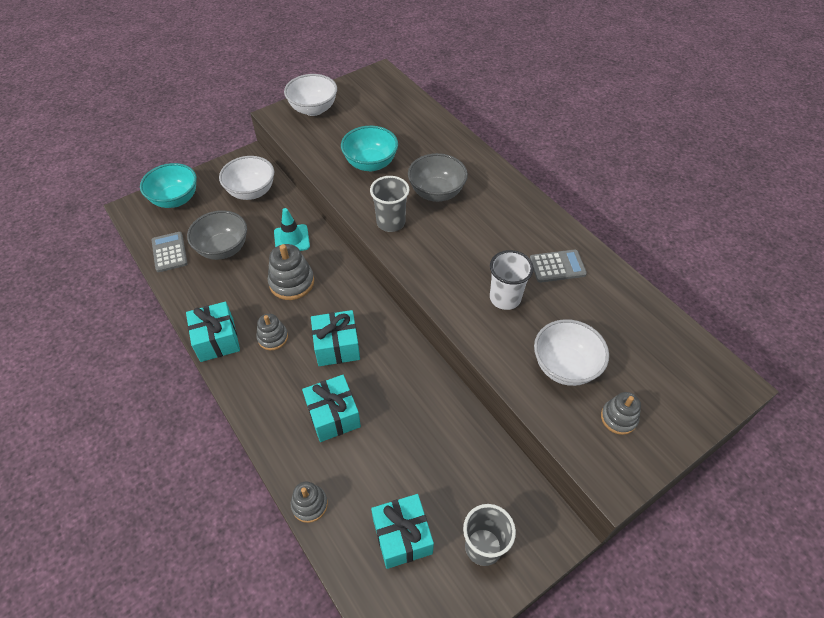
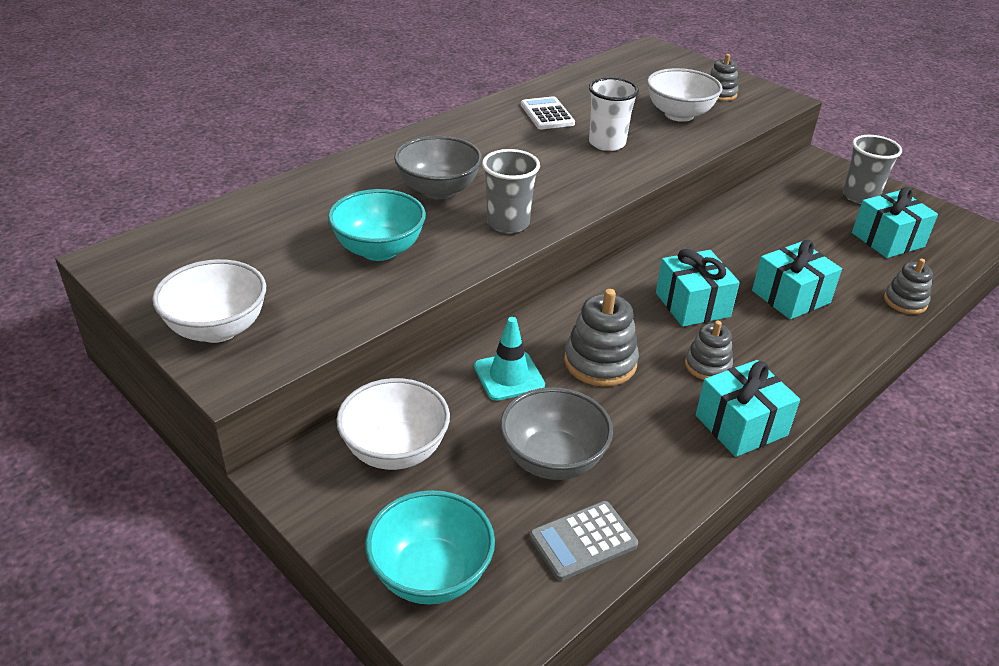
camera: 100 degrees left, 15 degrees down
grey calculator [530,250,587,283] -> white calculator [521,96,575,129]

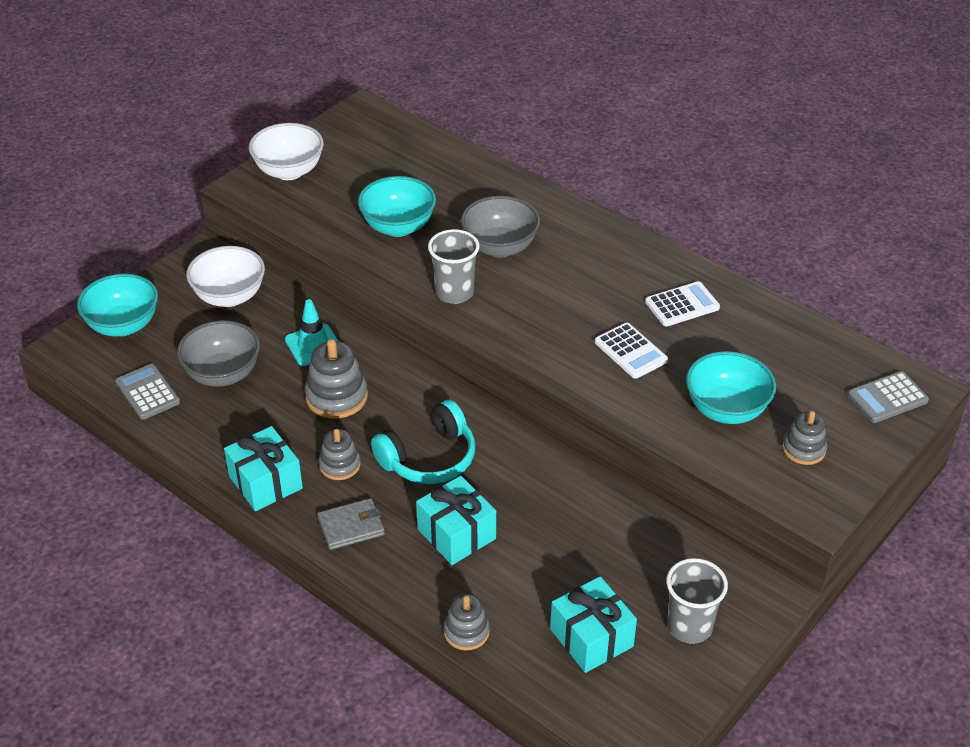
camera: 85 degrees right, 5 degrees up
white cup [589,77,639,151] -> white calculator [595,323,668,379]
white bowl [647,68,723,122] -> turquoise bowl [686,351,776,424]
turquoise gift [656,249,740,327] -> turquoise headphones [371,400,475,484]
none -> grey wallet [317,498,385,550]
none -> grey calculator [848,371,929,423]

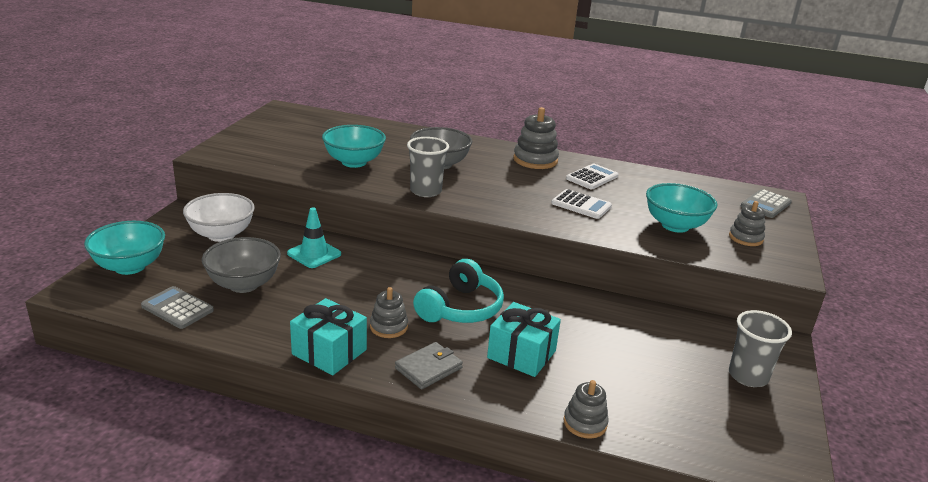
camera: 25 degrees left, 15 degrees down
white bowl [249,123,324,180] -> none
grey stacking toy [305,339,368,419] -> grey stacking toy moved to [513,107,559,169]
turquoise gift [550,576,637,673] -> none

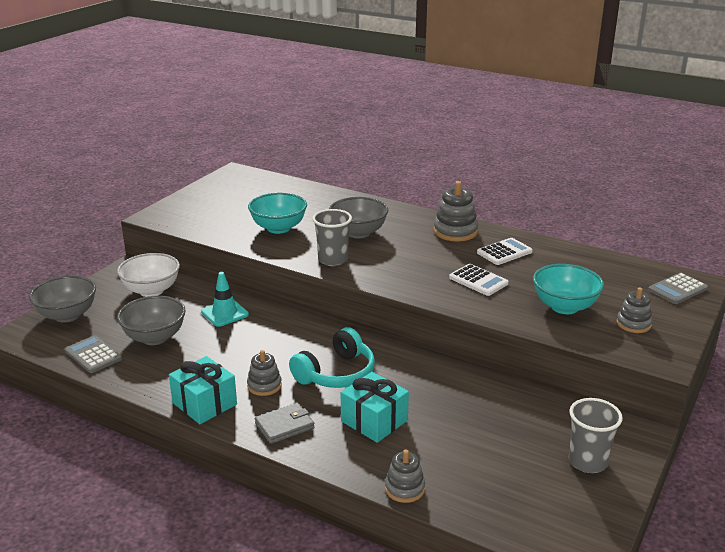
camera: 15 degrees right, 0 degrees up
turquoise bowl [84,221,165,275] -> grey bowl [29,275,96,323]

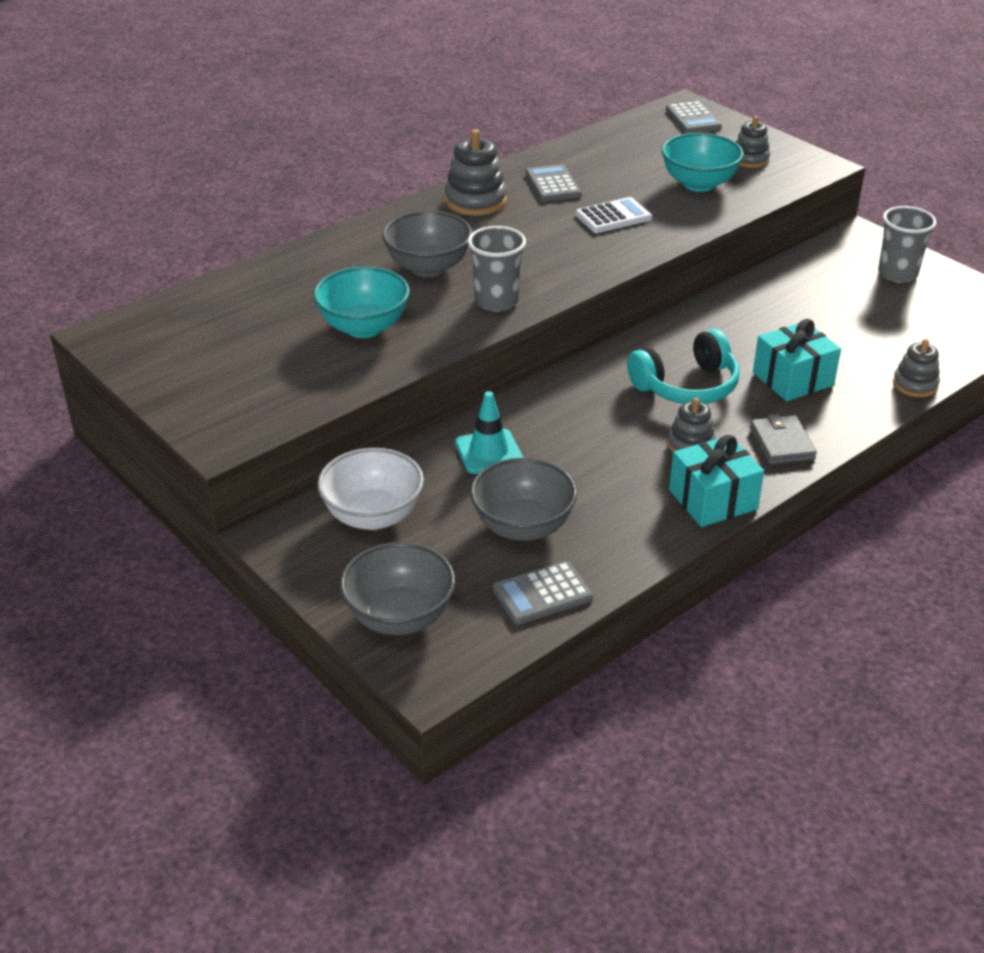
camera: 70 degrees left, 10 degrees up
turquoise headphones [289,327,375,388] -> turquoise headphones turned 90 degrees clockwise [627,329,740,404]
white calculator [477,238,533,265] -> grey calculator [525,164,582,202]

